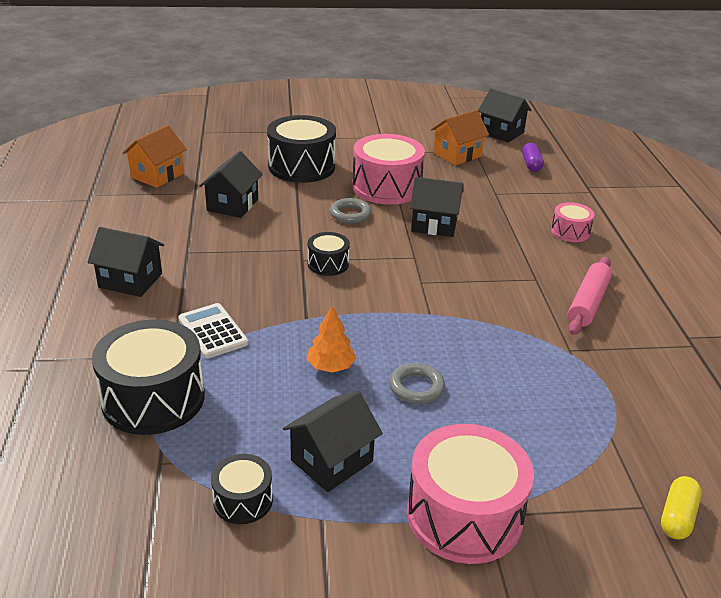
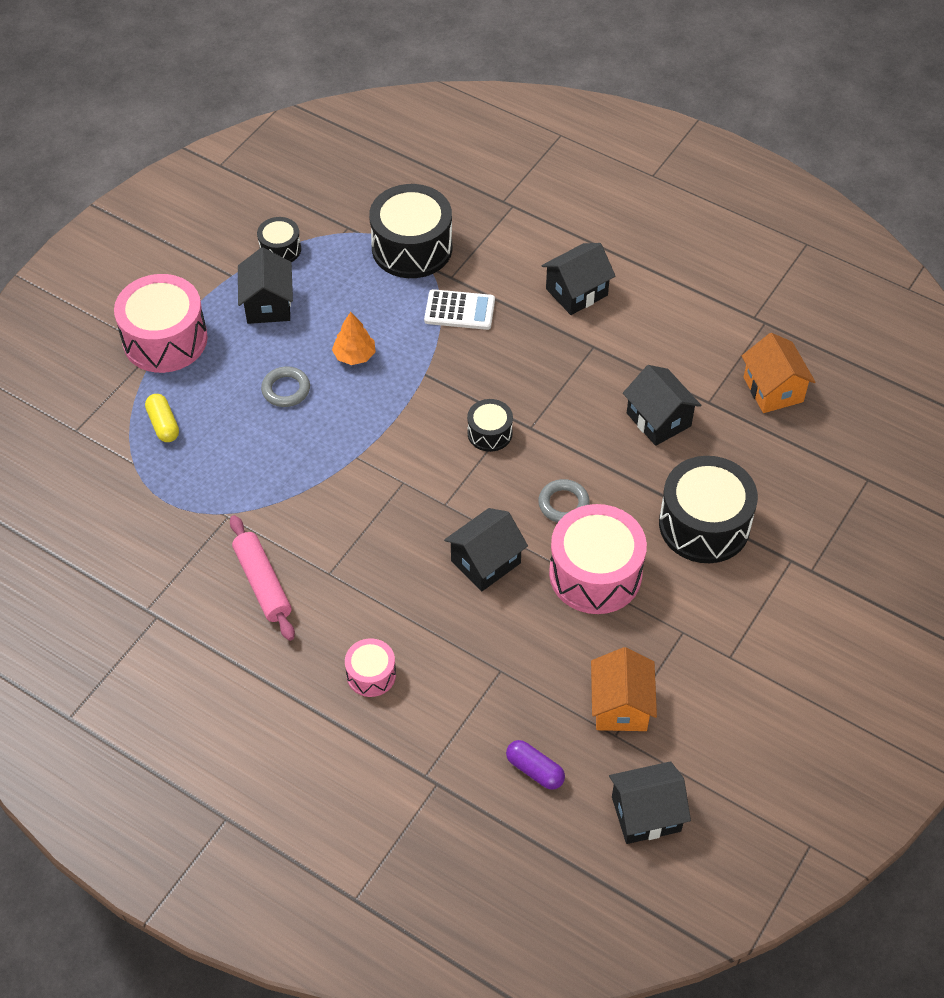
camera: 130 degrees right, 20 degrees up
yellow capsule [661,476,702,539] -> yellow capsule moved to [145,394,179,442]

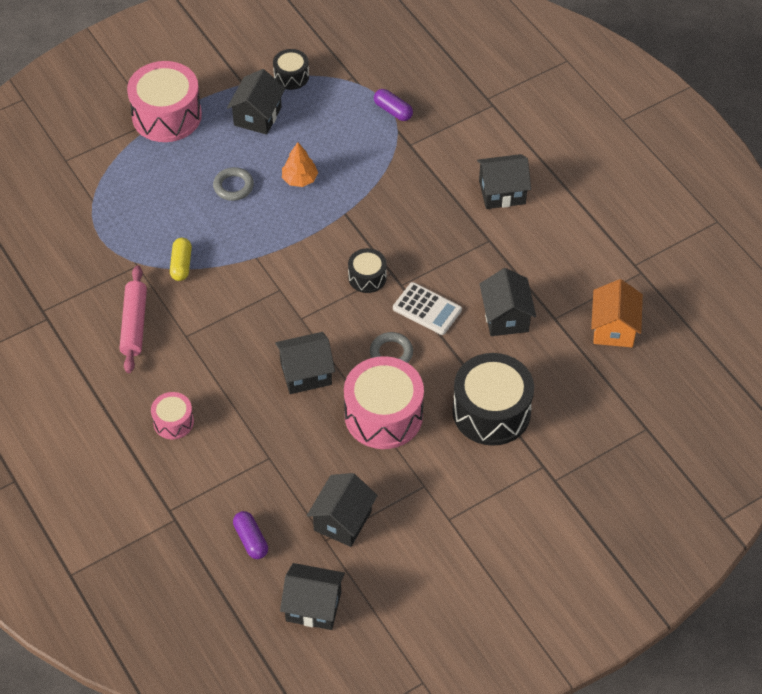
camera: 25 degrees right, 0 degrees up
yellow capsule [145,394,179,442] -> yellow capsule moved to [170,238,192,281]
black drum [369,184,452,278] -> purple capsule [374,89,413,121]
white calculator [424,289,495,330] -> white calculator moved to [393,282,462,335]
orange house [591,647,657,731] -> black house [307,473,378,547]

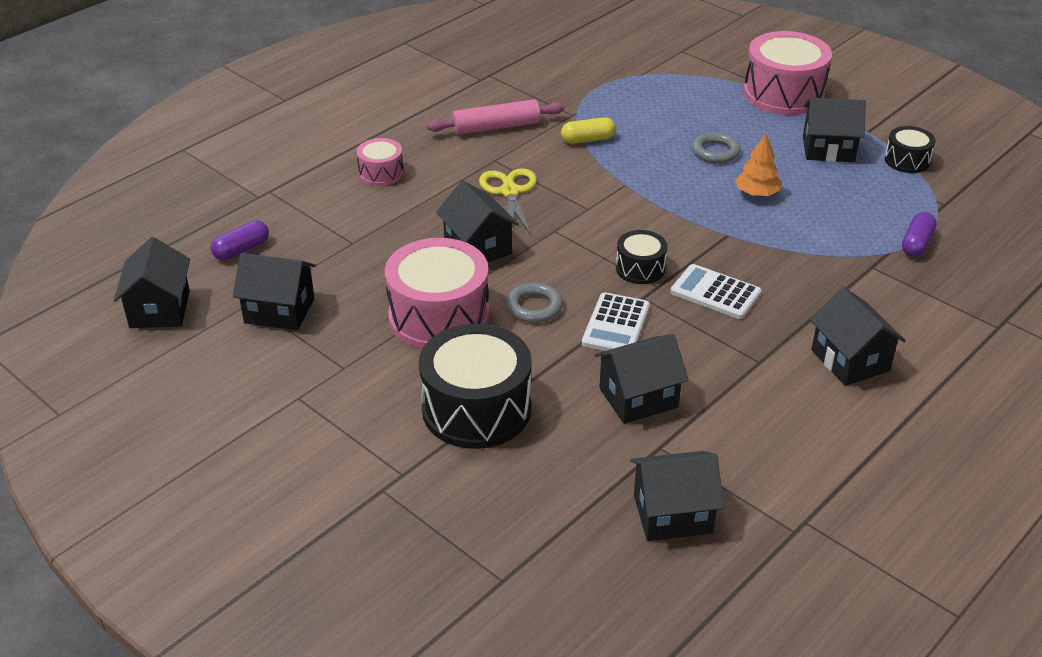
camera: 75 degrees right, 15 degrees down
orange house [591,279,643,347] -> black house [631,451,724,541]
none -> yellow scissors [479,168,537,235]
none -> white calculator [671,264,762,319]

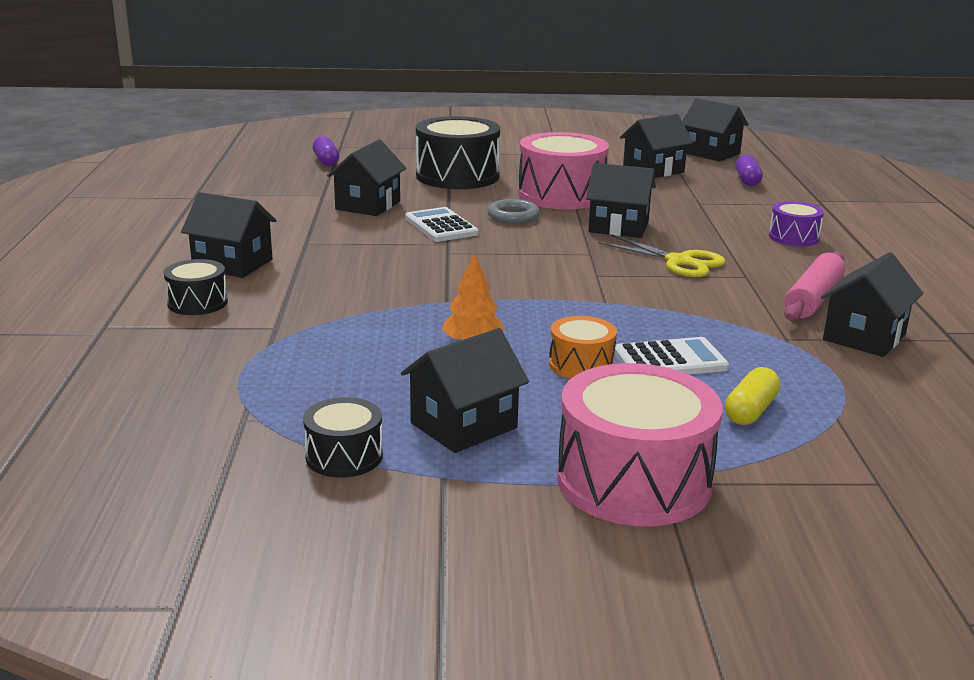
camera: 135 degrees right, 15 degrees down
pink drum [357,138,404,186] -> purple drum [769,201,824,246]
yellow capsule [561,117,616,144] -> yellow capsule moved to [725,367,780,425]
black drum [616,230,667,284] -> black drum moved to [164,259,228,315]
black house [631,451,724,541] -> black house moved to [821,252,924,357]
white calculator [671,264,762,319] -> white calculator moved to [614,337,729,375]
grey ring [692,132,741,164] -> orange drum [549,316,617,379]
purple capsule [902,212,937,257] -> purple capsule moved to [313,136,339,166]

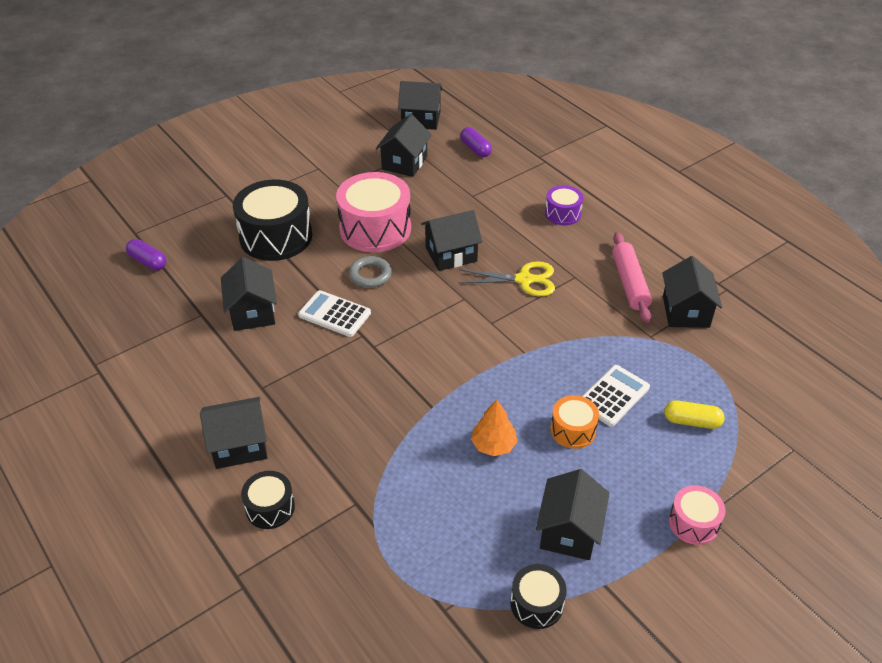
camera: 35 degrees left, 20 degrees up
pink drum [557,363,722,526] -> pink drum [669,485,725,545], size x0.51
yellow capsule [725,367,780,425] -> yellow capsule turned 75 degrees counterclockwise [664,400,725,429]

